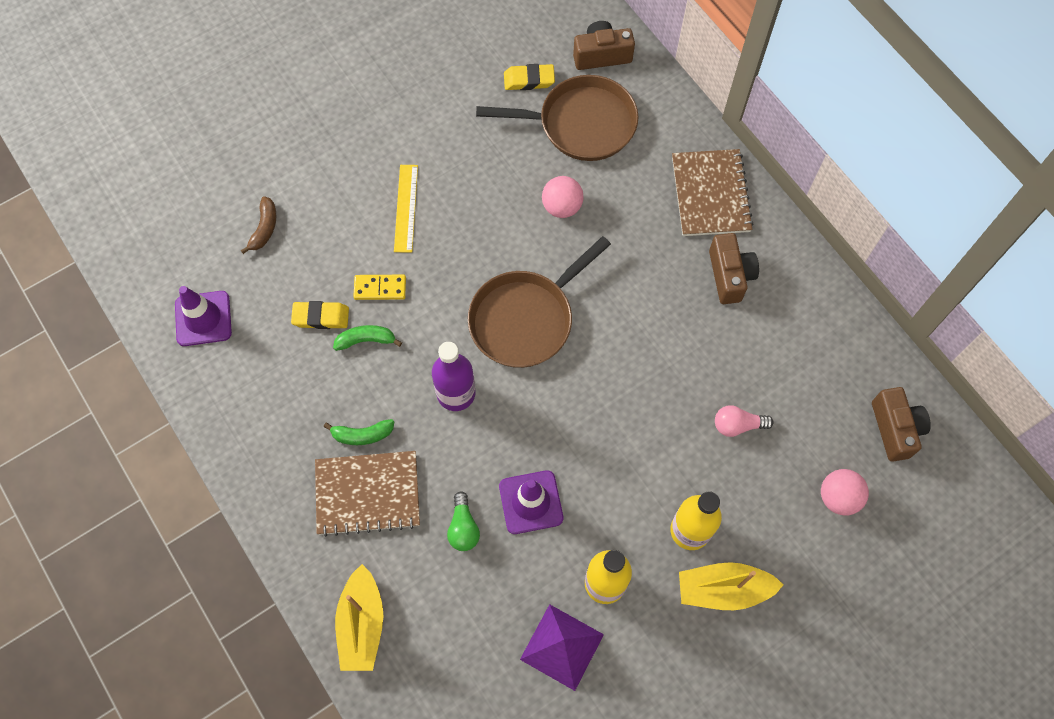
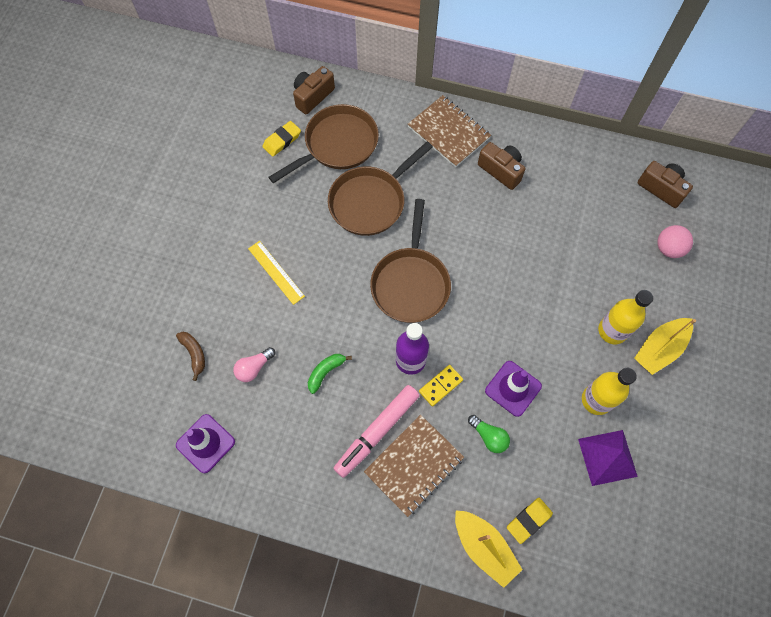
camera: 40 degrees left, 0 degrees up
yellow eraser [291,301,349,329] -> yellow eraser moved to [507,498,553,544]
green banana [324,419,394,445] -> pink marker [334,385,420,478]
yellow domino [353,275,406,300] -> yellow domino moved to [419,365,463,407]
pink ball [542,176,584,218] -> brown pan [328,142,433,236]
pink light bulb [715,405,774,437] -> pink light bulb moved to [233,347,275,382]

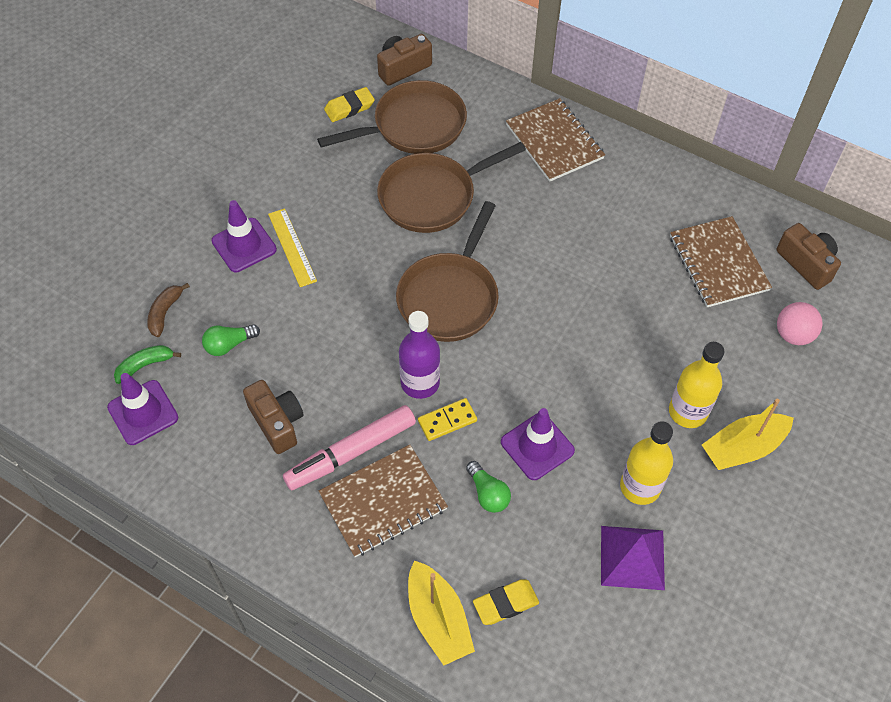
camera: 15 degrees right, 10 degrees down
brown banana [176,332,205,381] -> brown banana turned 150 degrees counterclockwise [147,283,190,337]
pink light bulb [233,347,275,382] -> green light bulb [202,324,260,356]
green banana [308,354,352,394] -> green banana moved to [114,345,181,384]
brown camera [478,142,525,190] -> brown camera moved to [243,380,304,454]
none -> purple traffic cone [212,200,277,272]
none -> brown notebook [670,216,772,307]

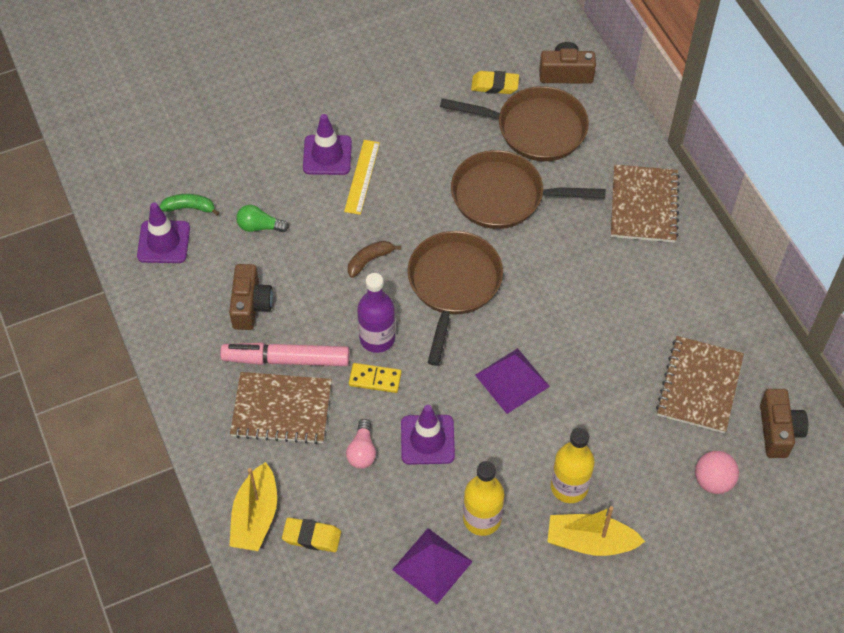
camera: 35 degrees right, 0 degrees up
brown banana [147,283,190,337] -> brown banana moved to [348,241,401,278]
brown pan [396,201,499,342] -> brown pan turned 135 degrees clockwise [407,231,503,366]
green light bulb [466,461,511,513] -> pink light bulb [346,419,376,469]
none -> purple pyramid [475,348,550,414]

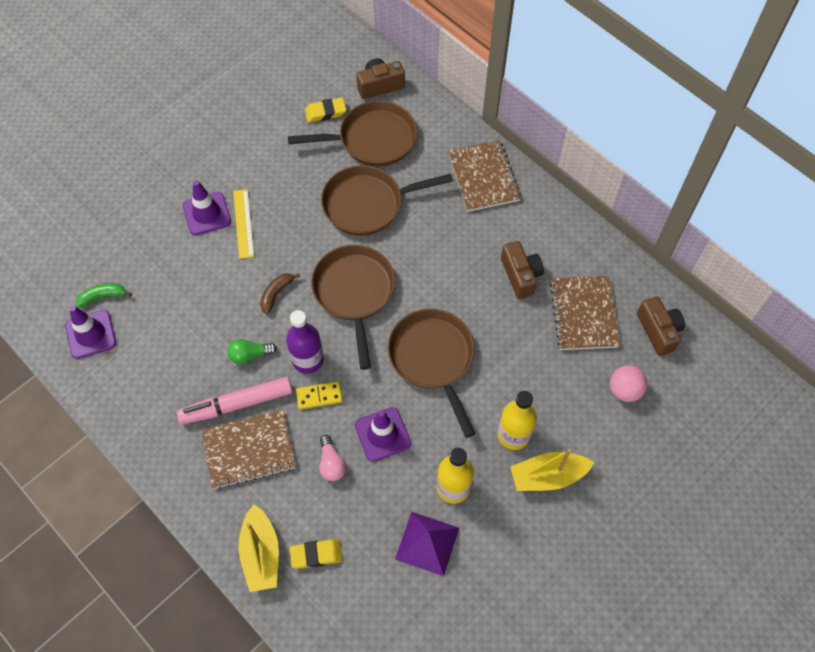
camera: 20 degrees left, 5 degrees up
brown camera [229,264,273,330] -> brown camera moved to [501,241,544,299]
green light bulb [236,205,289,232] -> green light bulb moved to [228,339,277,364]
purple pyramid [475,348,550,414] -> brown pan [388,309,475,438]

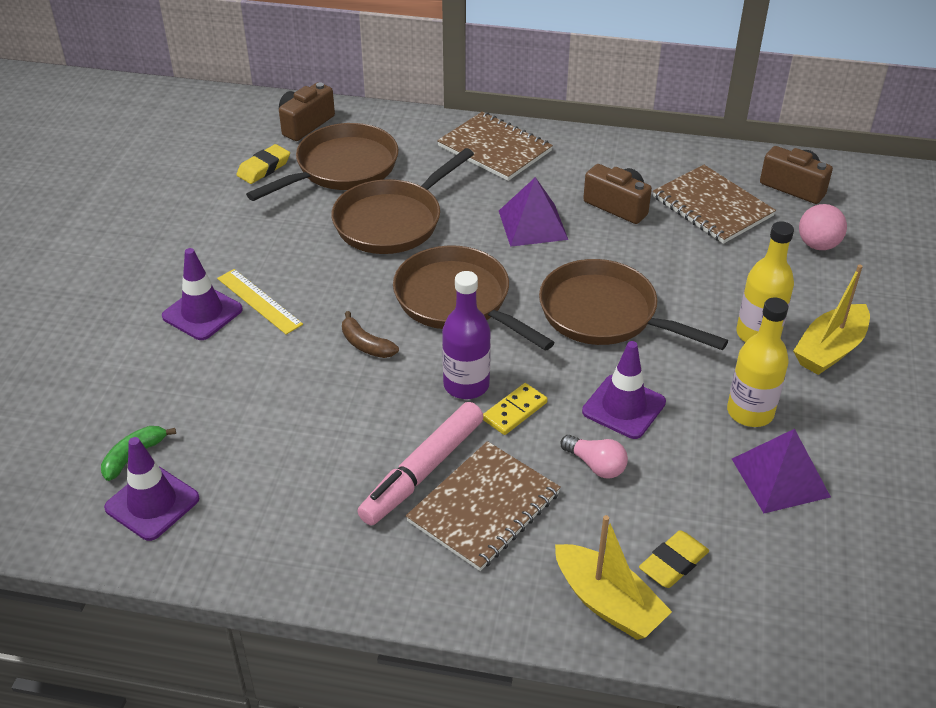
camera: 35 degrees left, 20 degrees down
green light bulb [228,339,277,364] -> none
brown banana [260,273,300,314] -> brown banana turned 45 degrees counterclockwise [342,311,399,358]
none -> purple pyramid [499,177,568,247]

